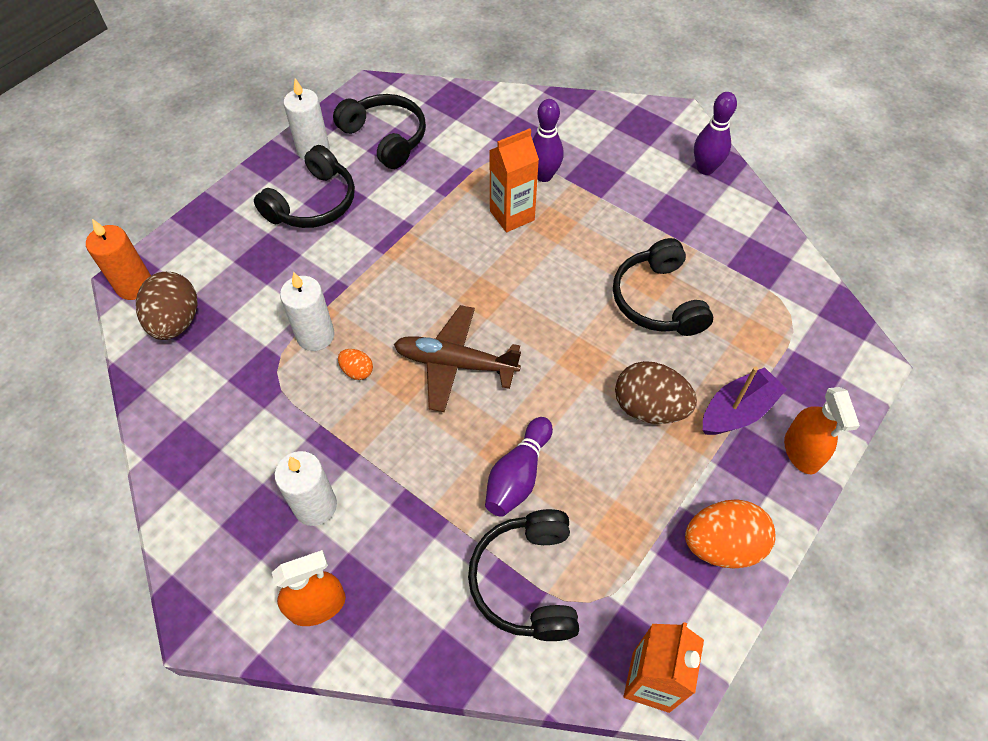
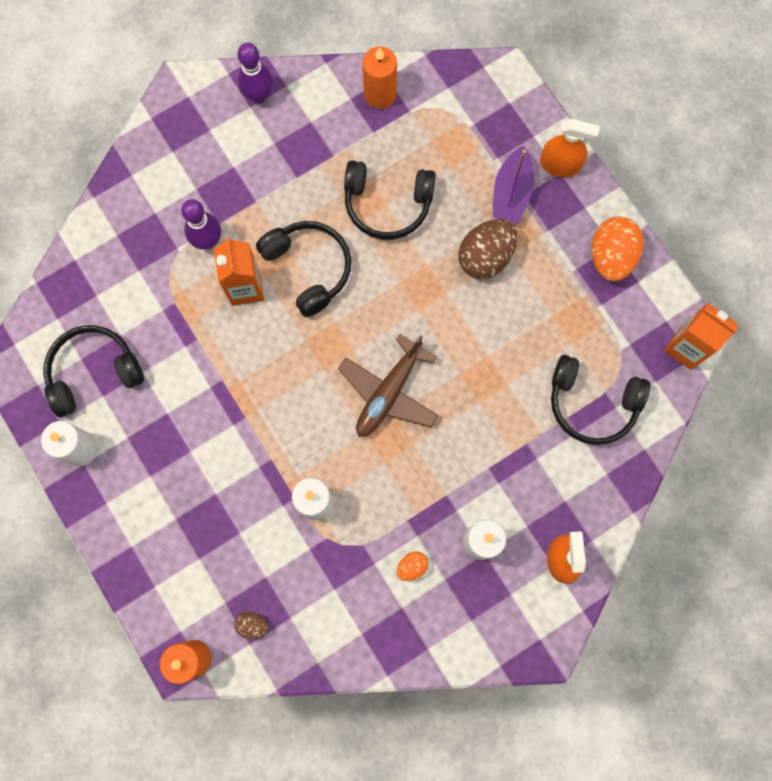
camera: 70 degrees left, 20 degrees up
brown egg [136,272,197,340] -> brown egg [234,612,269,639], size x0.49
black headphones [254,145,355,228] -> black headphones moved to [256,221,351,317]
orange egg [338,349,373,380] -> orange egg moved to [396,551,428,581]
purple bowling pin [485,417,553,517] -> none
purple boat [703,366,787,435] -> purple boat turned 150 degrees counterclockwise [493,146,535,224]
none -> orange candle [362,46,397,109]

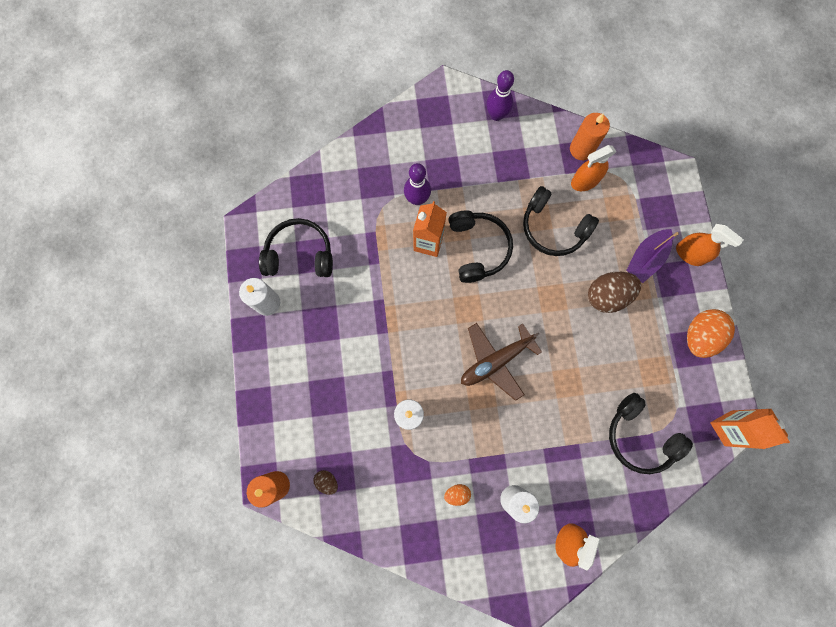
camera: 25 degrees right, 0 degrees up
none -> orange spray bottle [571,145,616,191]

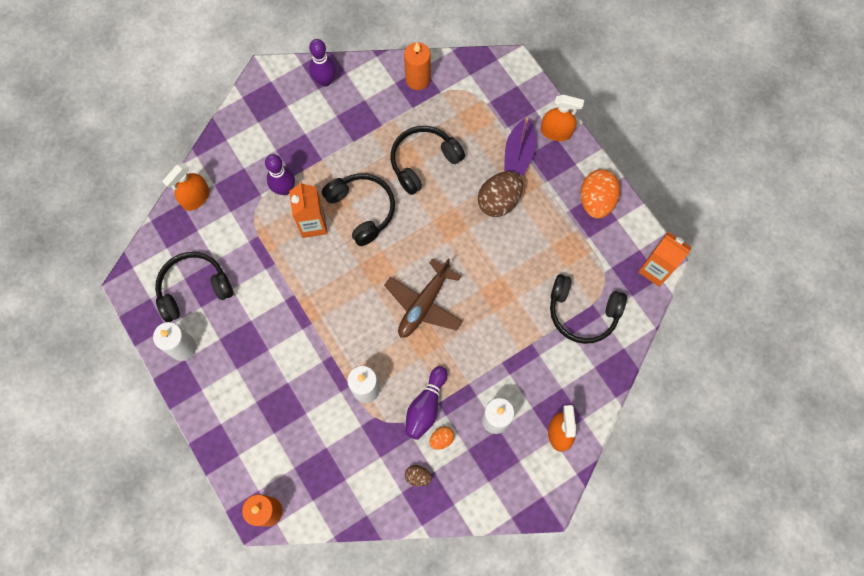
camera: 25 degrees left, 5 degrees down
brown egg [313,470,338,495] -> brown egg moved to [405,465,432,487]
black headphones [523,186,599,256] -> black headphones turned 135 degrees clockwise [391,126,465,195]
orange spray bottle [571,145,616,191] -> orange spray bottle moved to [162,163,210,211]
none -> purple bowling pin [405,366,447,440]

